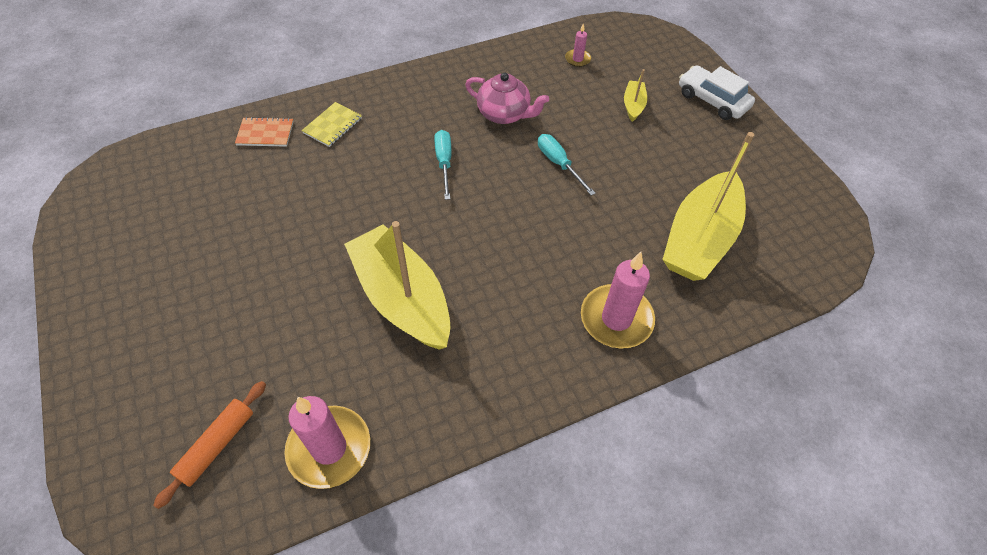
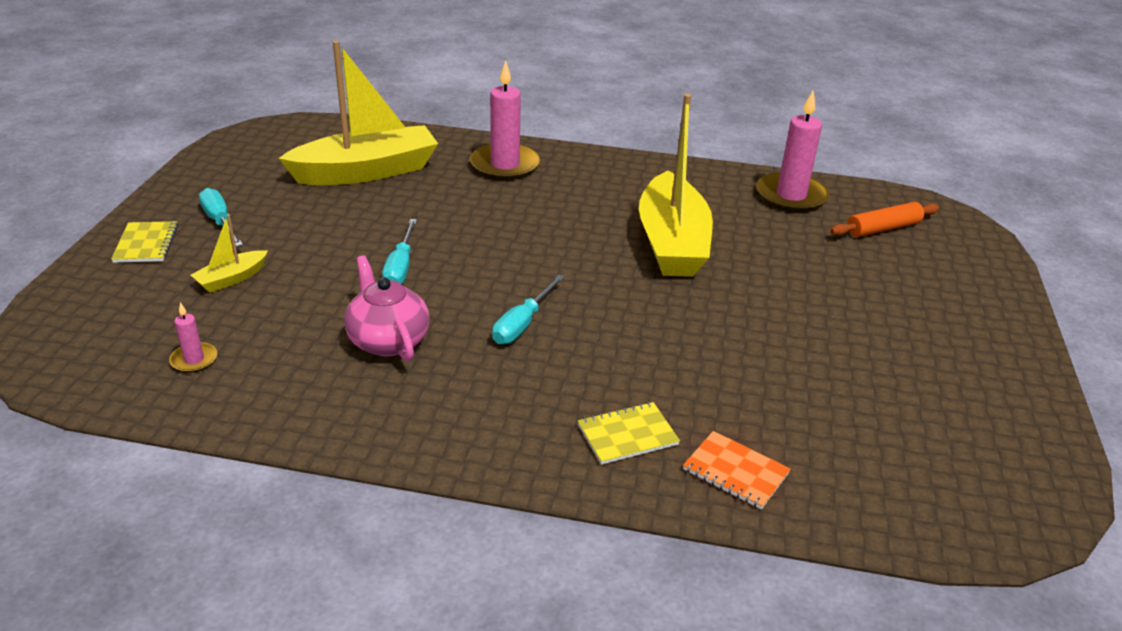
camera: 145 degrees left, 20 degrees down
white car [679,65,755,120] -> yellow notebook [111,221,178,263]
none -> turquoise screwdriver [199,188,243,247]

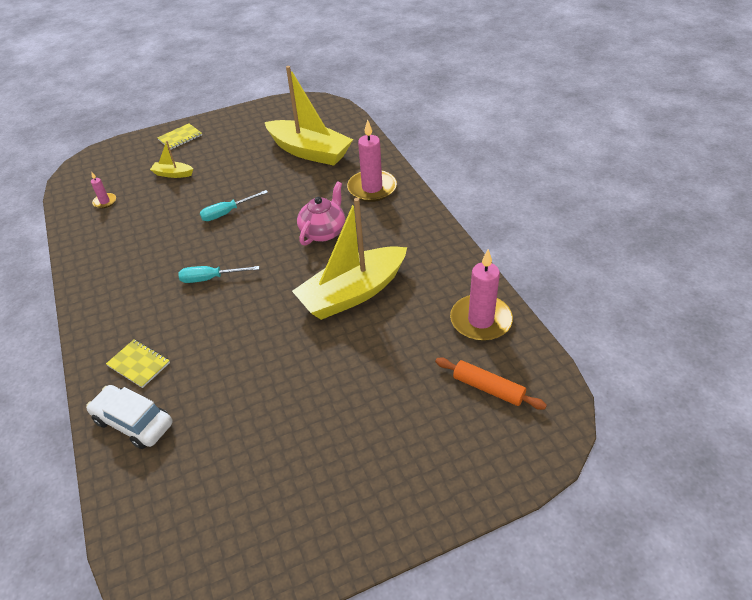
camera: 60 degrees right, 10 degrees up
turquoise screwdriver [199,188,243,247] -> none
pink teapot [344,255,430,361] -> pink teapot moved to [297,182,345,246]
orange notebook [683,431,791,509] -> white car [86,385,173,449]

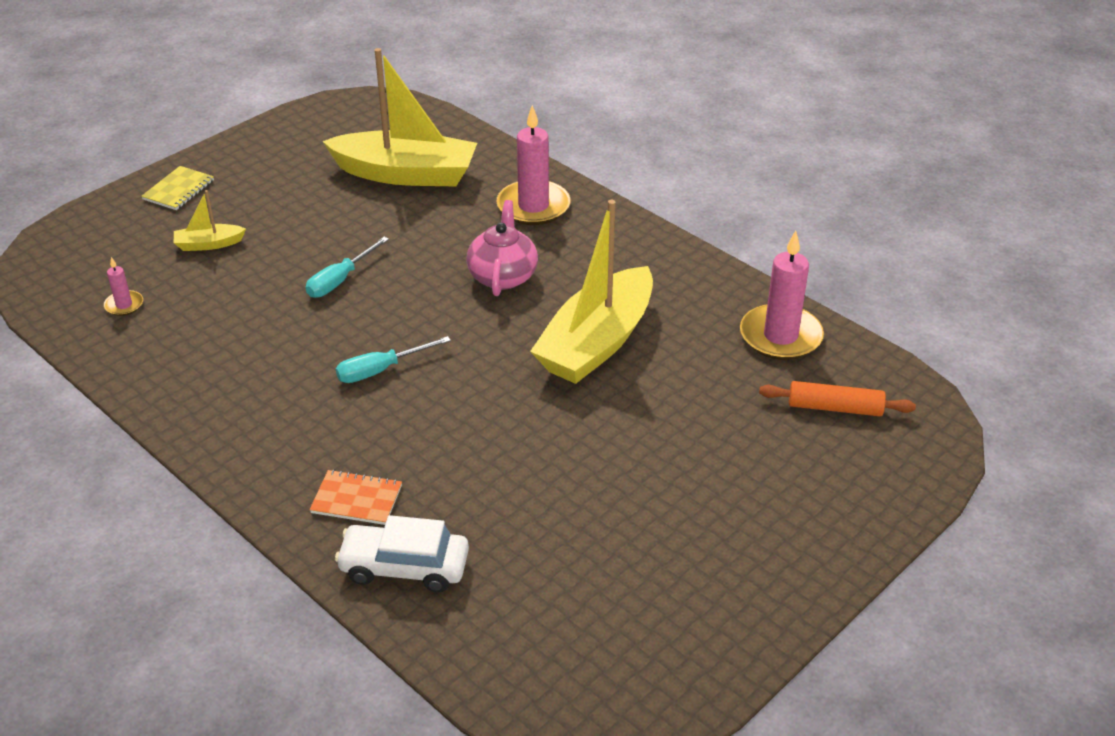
camera: 25 degrees left, 5 degrees down
yellow notebook [106,340,170,388] -> orange notebook [310,470,402,525]

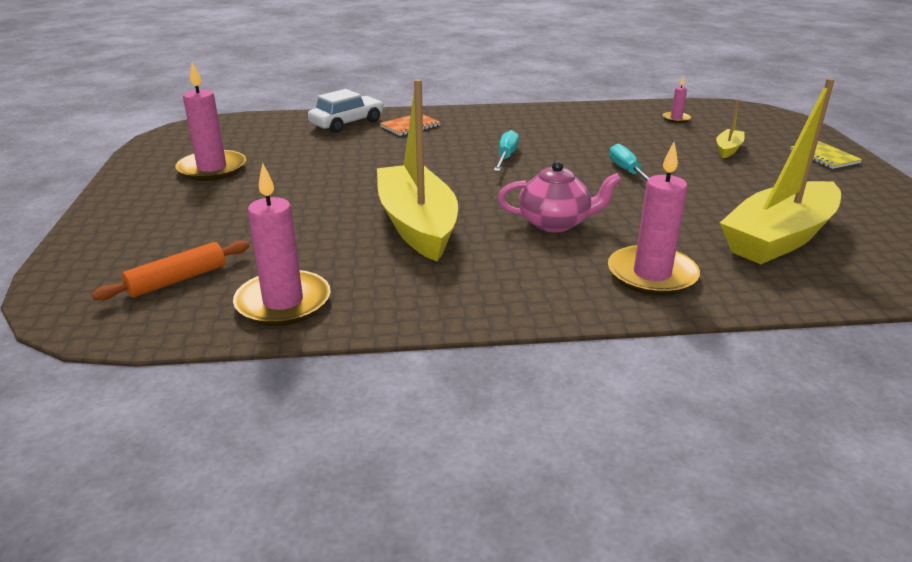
camera: 130 degrees right, 10 degrees down
pink teapot [466,200,538,296] -> pink teapot turned 45 degrees counterclockwise [498,161,621,233]
none -> pink candle [175,62,246,181]

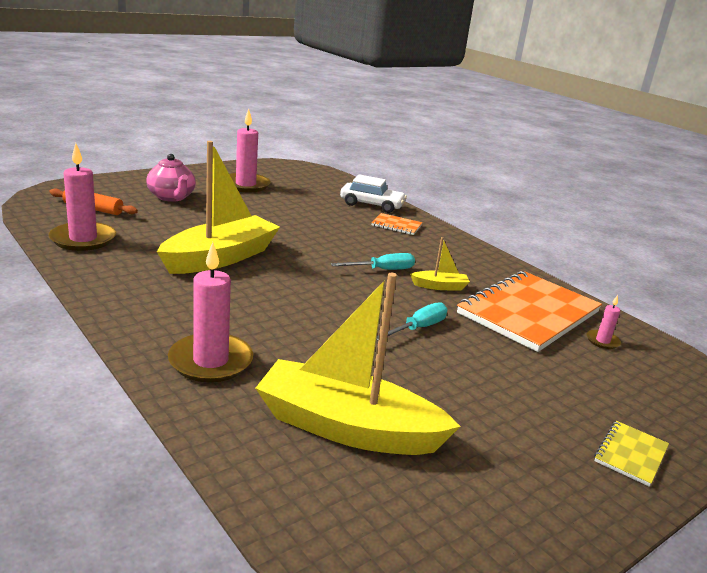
camera: 55 degrees right, 5 degrees down
pink teapot [498,161,621,233] -> pink teapot moved to [146,154,196,202]
yellow boat [716,99,744,158] -> yellow boat moved to [410,237,470,290]
none -> orange notebook [457,271,602,352]

